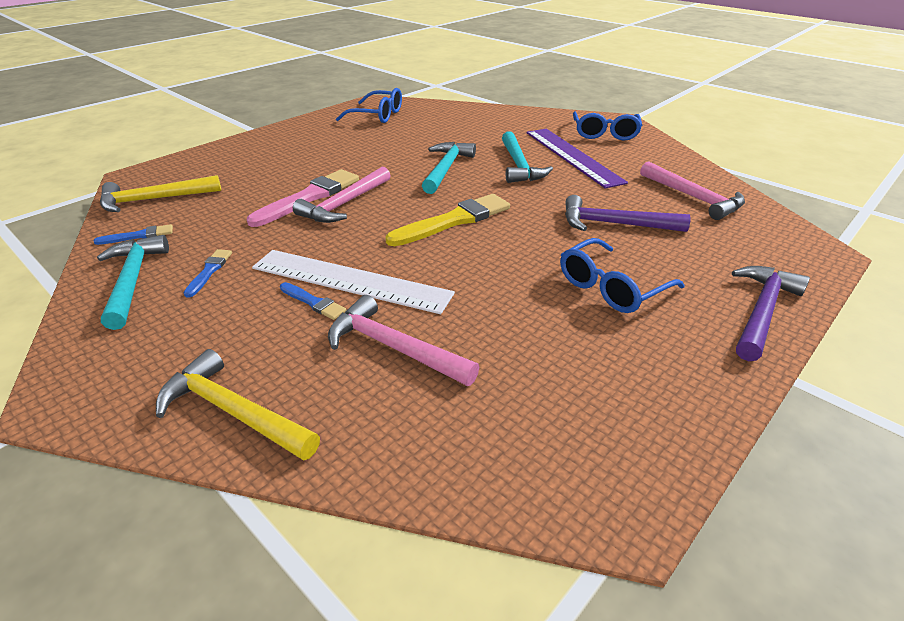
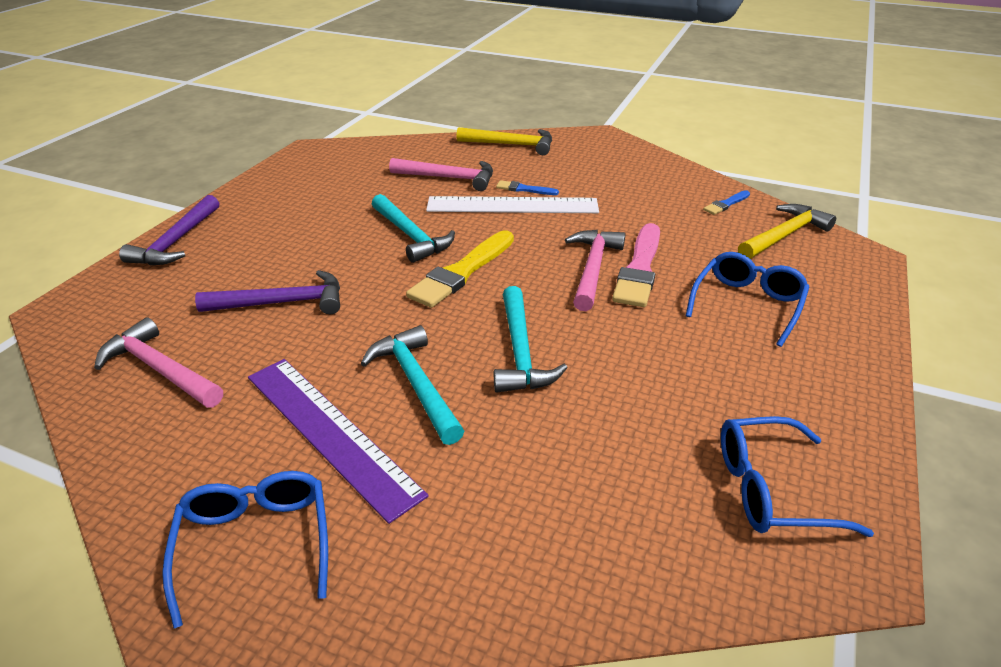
camera: 160 degrees right, 0 degrees up
turquoise hammer [97,235,169,330] -> turquoise hammer moved to [372,194,455,263]
blue brush [184,249,232,298] -> none
blue glasses [560,238,685,313] -> blue glasses moved to [686,252,809,347]

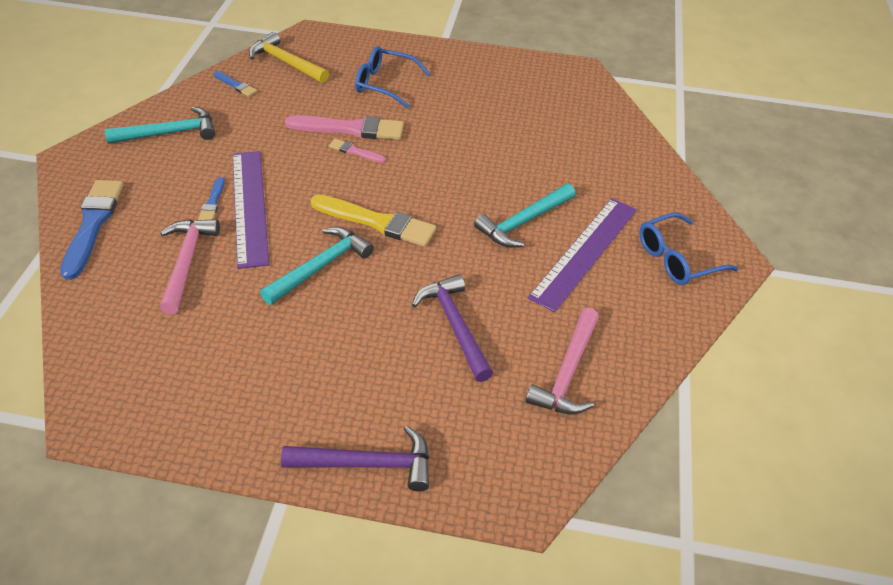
camera: 105 degrees left, 10 degrees up
white ruler [426,196,599,213] -> purple ruler [233,151,269,269]
yellow hammer [457,127,552,155] -> blue brush [60,180,123,280]
turquoise hammer [494,286,568,393] -> turquoise hammer moved to [105,107,215,144]
pink hammer [565,230,625,311] -> pink brush [329,139,386,163]
blue glasses [721,416,874,537] -> none

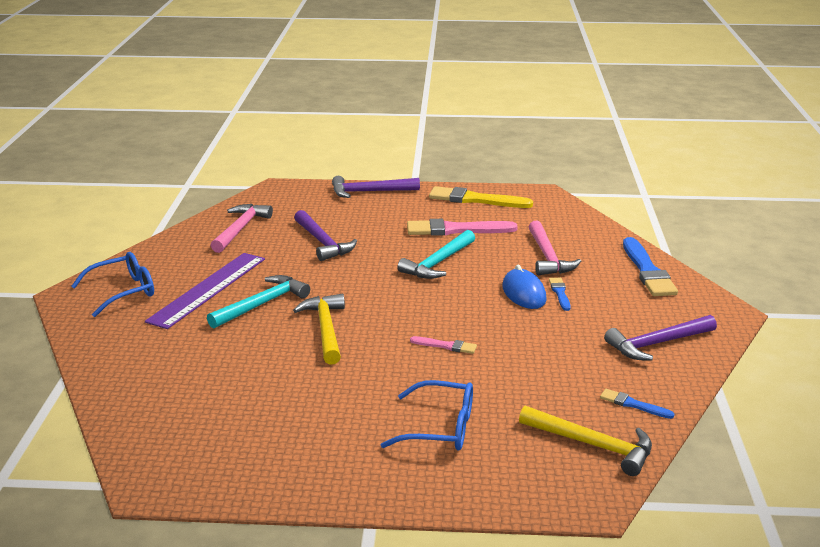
camera: 175 degrees right, 20 degrees down
turquoise hammer [105,107,215,144] -> purple hammer [604,315,717,361]
purple ruler [233,151,269,269] -> blue mouse [502,265,546,309]
pink brush [285,115,404,140] -> pink brush moved to [407,219,518,236]
yellow brush [310,195,436,247] -> yellow brush moved to [429,186,533,208]
none -> yellow hammer [293,294,345,365]

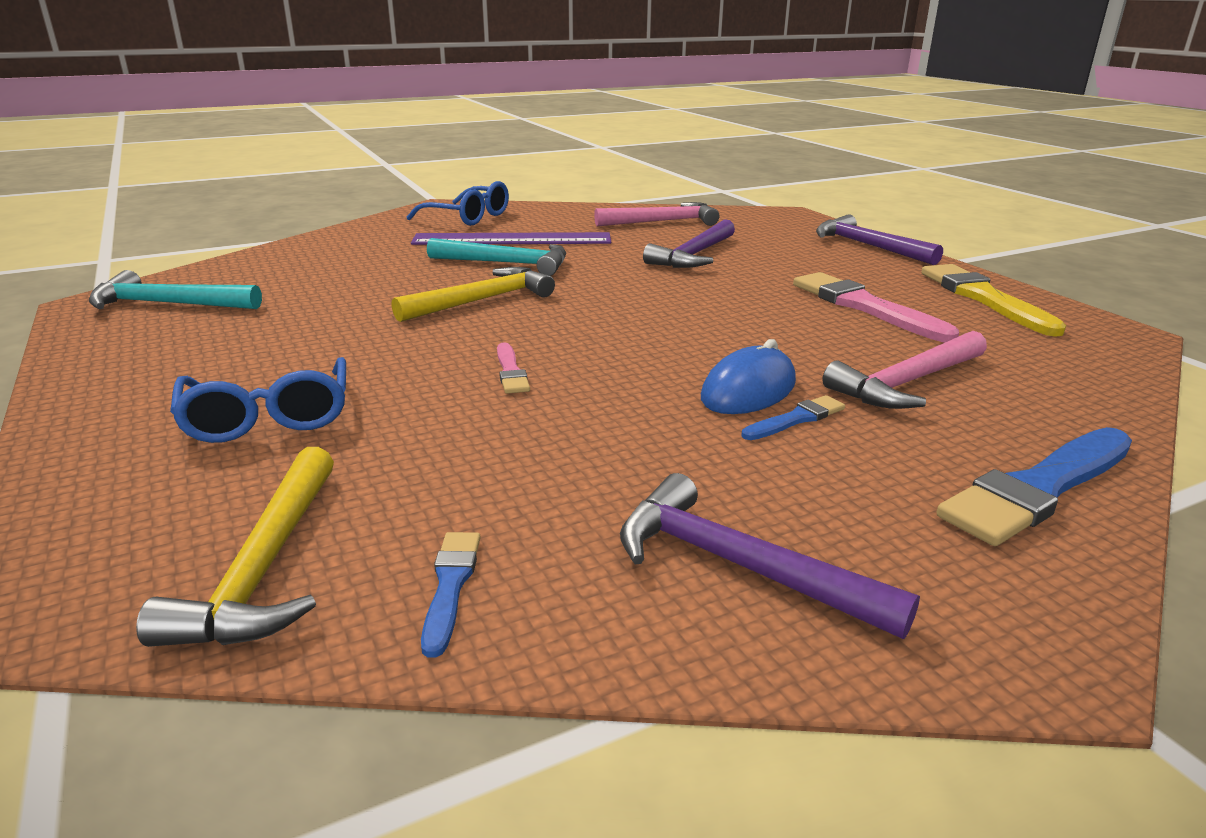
camera: 60 degrees right, 0 degrees up
turquoise hammer [397,230,475,279] -> turquoise hammer moved to [89,270,262,309]

